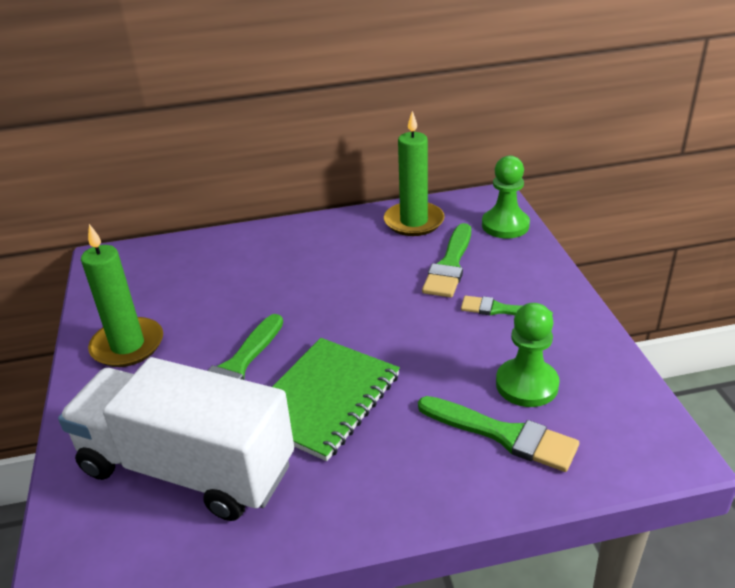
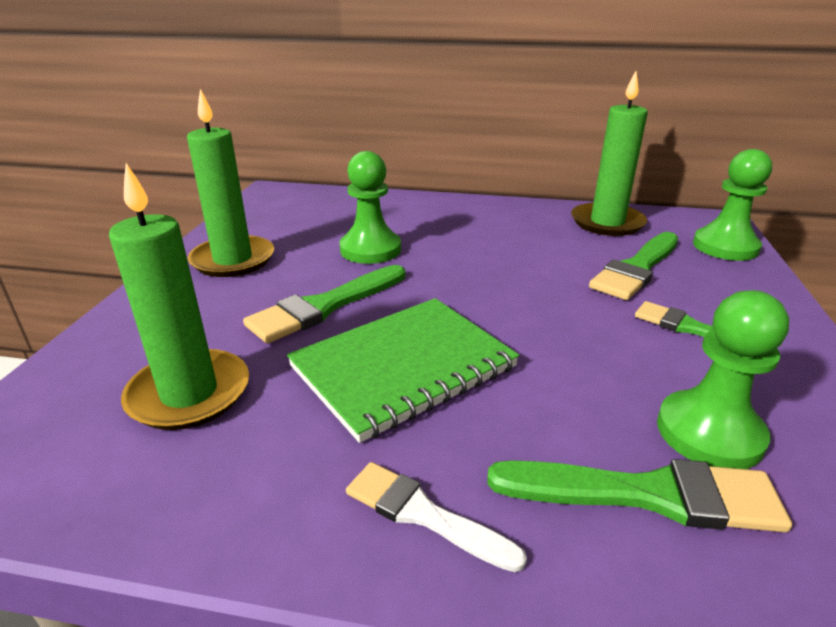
camera: 20 degrees right, 5 degrees down
white truck [58,357,294,521] -> green candle [109,163,249,430]
green brush [418,396,579,472] -> green brush turned 45 degrees counterclockwise [487,459,792,532]
none -> green pawn [340,151,401,264]
none -> white brush [346,462,527,572]

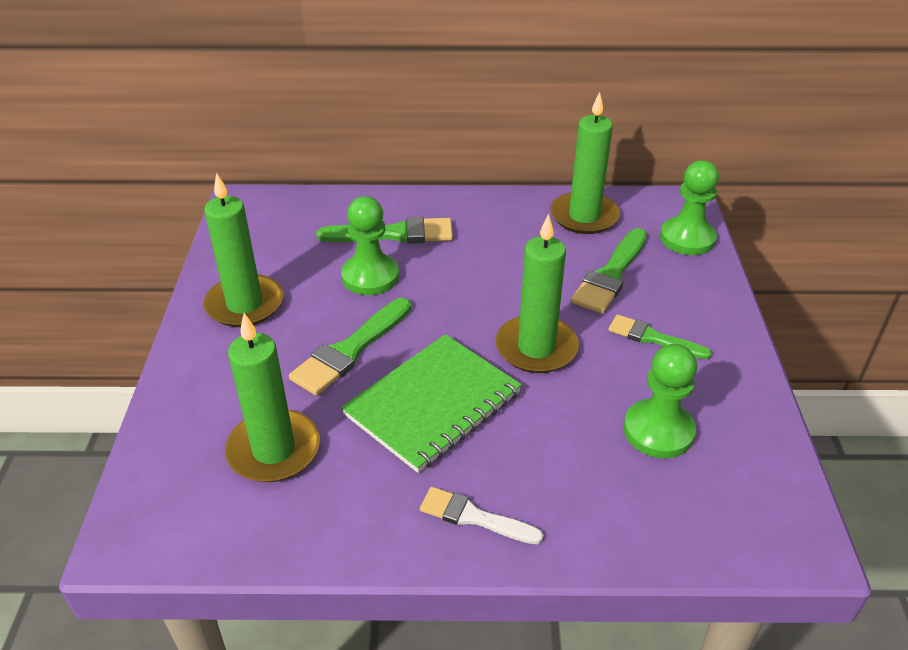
camera: 10 degrees left, 10 degrees up
green brush [487,459,792,532] -> green brush moved to [316,217,453,244]
none -> green candle [496,214,579,373]

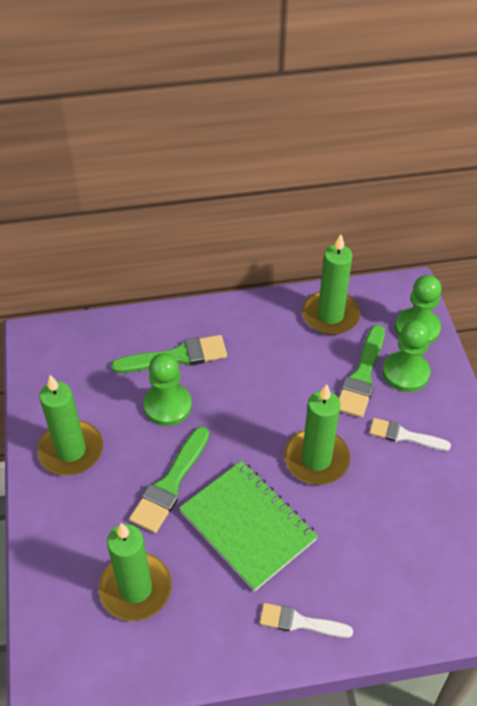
camera: 10 degrees left, 10 degrees up
green notebook [341,334,522,473] -> green notebook turned 75 degrees counterclockwise [179,460,318,592]
green brush [609,314,712,360] -> white brush [369,418,451,451]
green pawn [623,344,697,458] -> green pawn moved to [383,320,430,392]

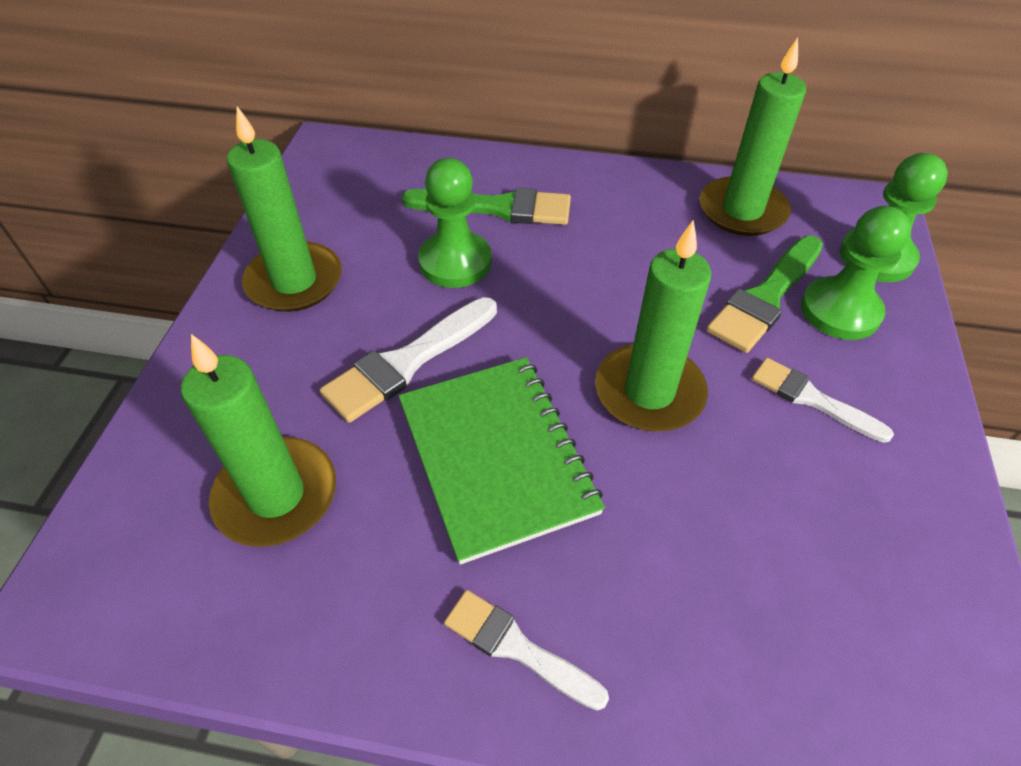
camera: 20 degrees right, 0 degrees up
green brush [129,426,210,533] -> white brush [320,297,497,423]

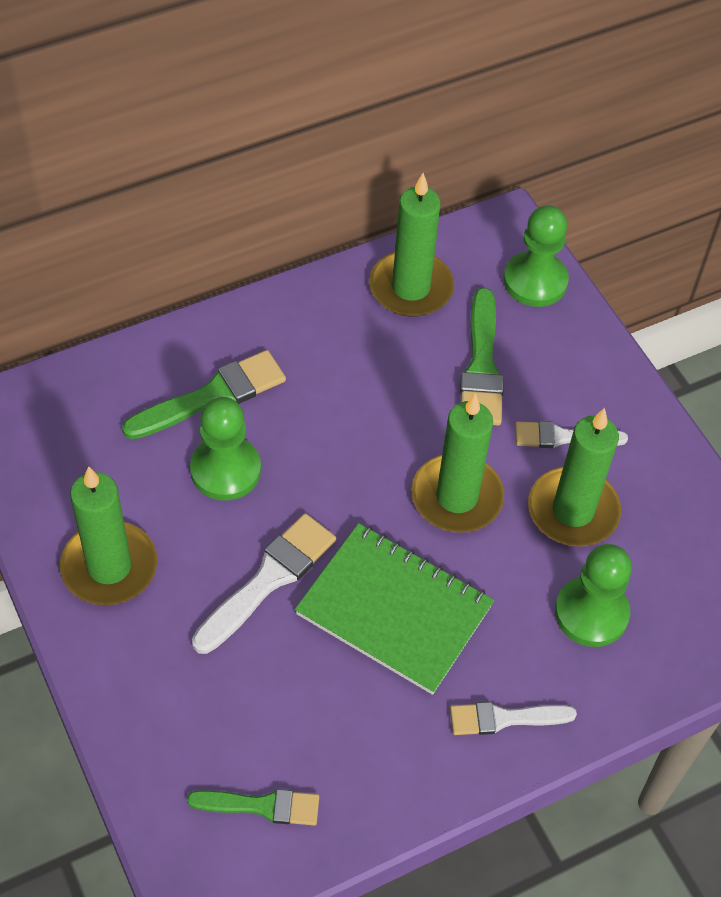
camera: 40 degrees left, 5 degrees up
green candle [181,334,336,547] -> green candle moved to [528,408,621,547]
white brush [320,297,497,423] -> white brush turned 150 degrees counterclockwise [192,513,336,654]
green pawn [801,206,911,340] -> green pawn moved to [555,544,632,647]
none -> green brush [187,789,319,825]

